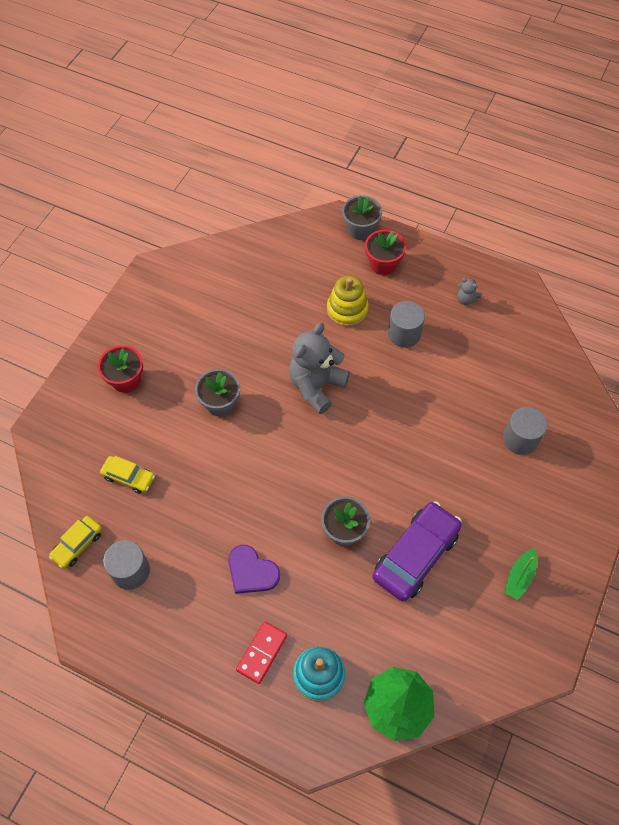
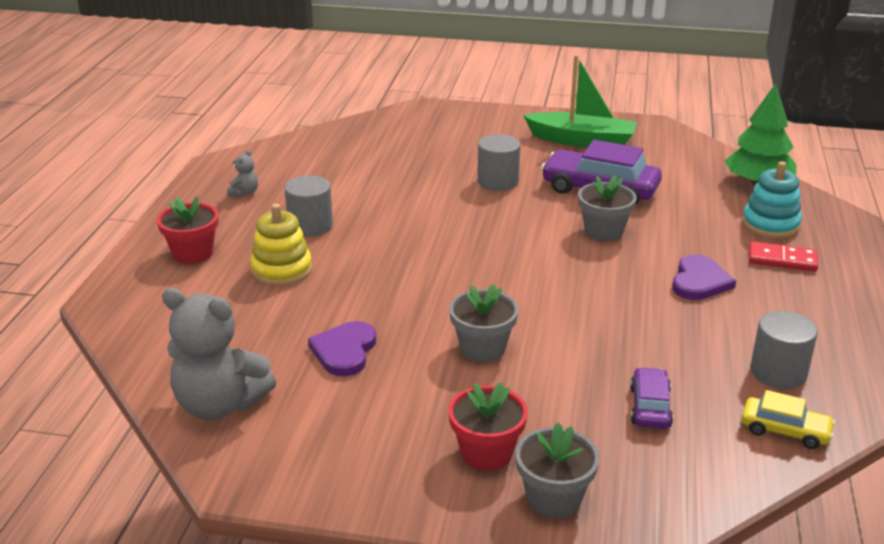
camera: 105 degrees left, 30 degrees down
yellow car [100,456,155,494] -> purple car [630,367,673,429]
grey teddy bear [289,322,350,414] -> grey teddy bear moved to [162,288,276,420]
grey flower pot [342,196,382,240] -> grey flower pot moved to [515,422,600,518]
grey cylinder [503,407,547,455] -> grey cylinder moved to [477,134,520,191]
green boat [504,548,537,600] -> green boat [523,55,637,147], size x1.95
none -> purple heart [308,321,376,376]

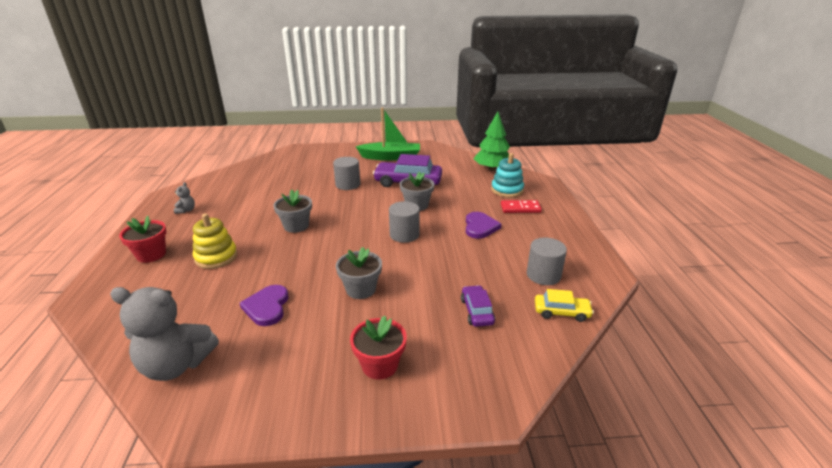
camera: 15 degrees left, 0 degrees up
grey cylinder [285,175,333,237] -> grey cylinder moved to [389,201,420,243]
grey flower pot [515,422,600,518] -> grey flower pot moved to [274,190,312,233]

